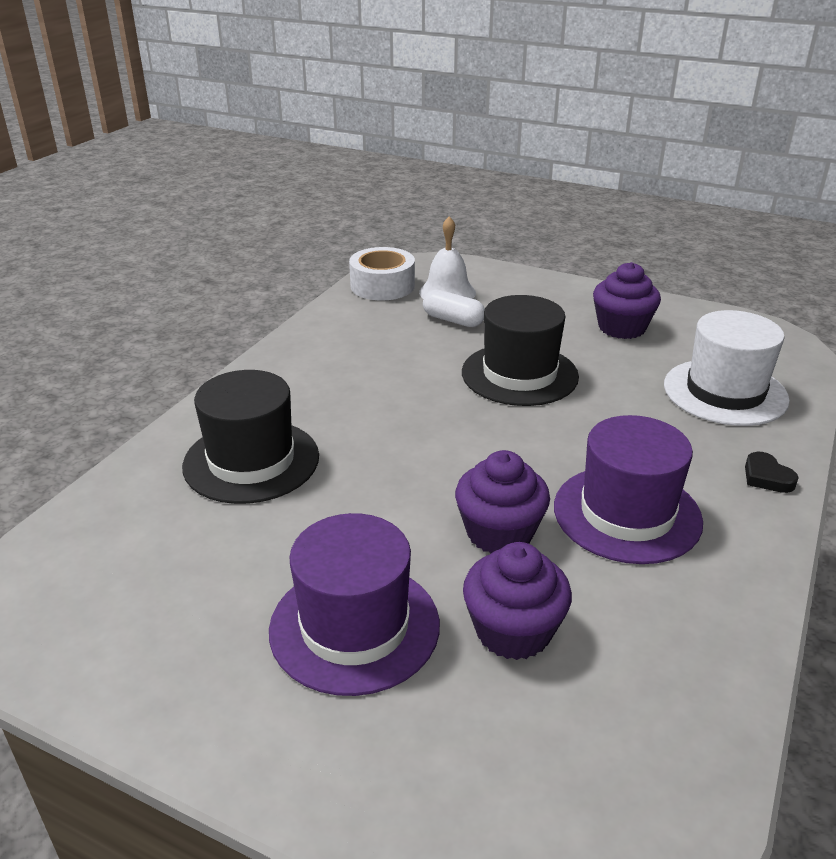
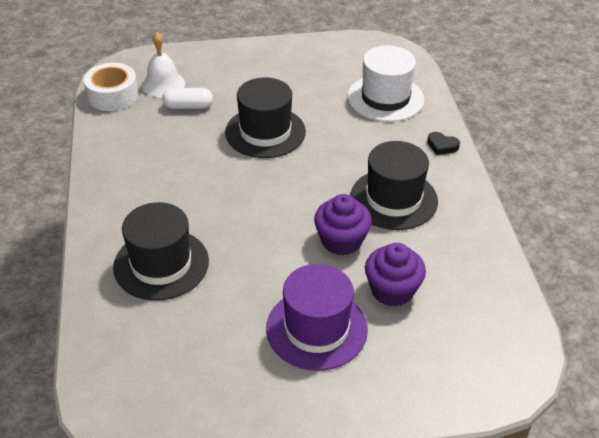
camera: 35 degrees left, 10 degrees up
purple hat [554,415,703,564] -> black hat [350,141,438,230]
purple cupcake [593,262,661,339] -> none

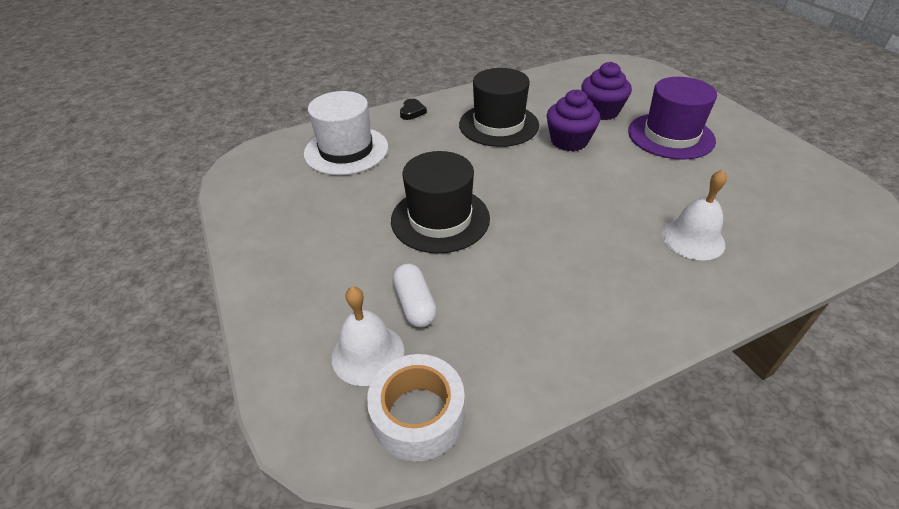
camera: 105 degrees left, 0 degrees up
black hat [113,202,209,301] -> white bell [662,170,727,260]

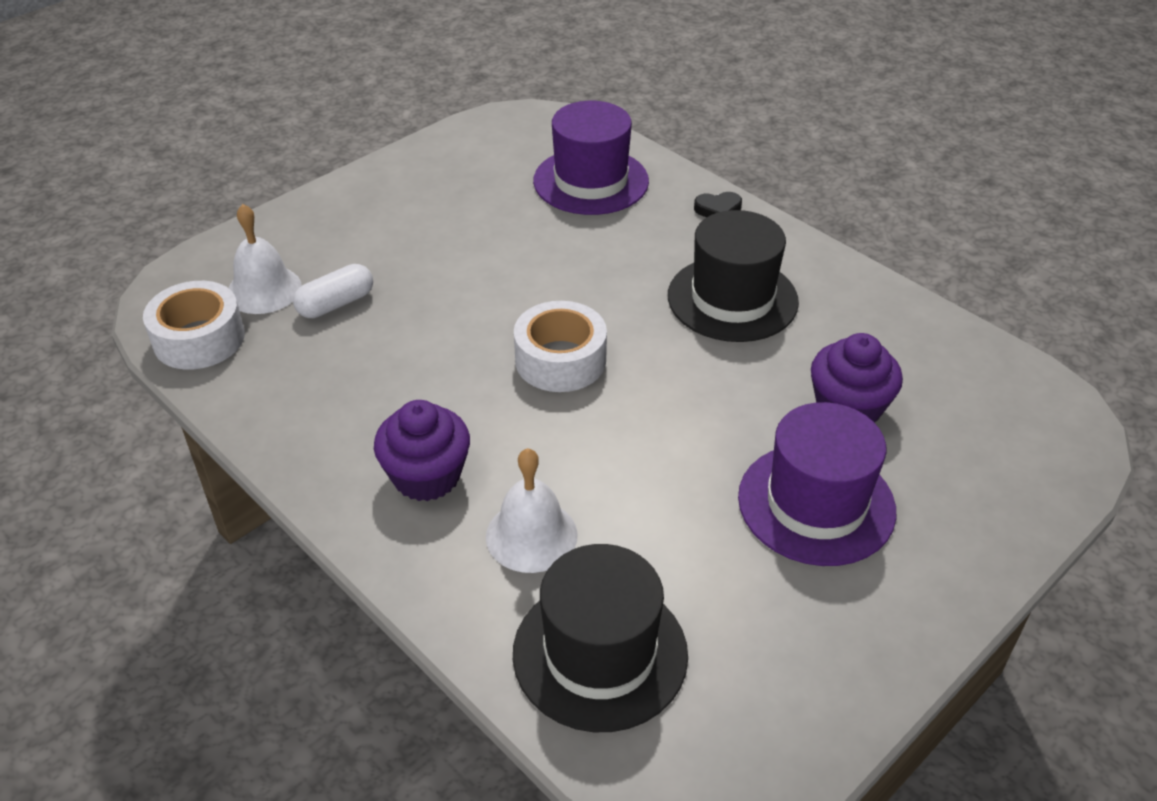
camera: 70 degrees right, 0 degrees up
white hat [304,91,388,175] -> purple hat [533,101,649,215]
black hat [391,151,490,254] -> black hat moved to [513,544,688,732]
purple cupcake [547,89,600,151] -> purple cupcake moved to [374,400,470,501]
none -> white tape [514,301,607,392]

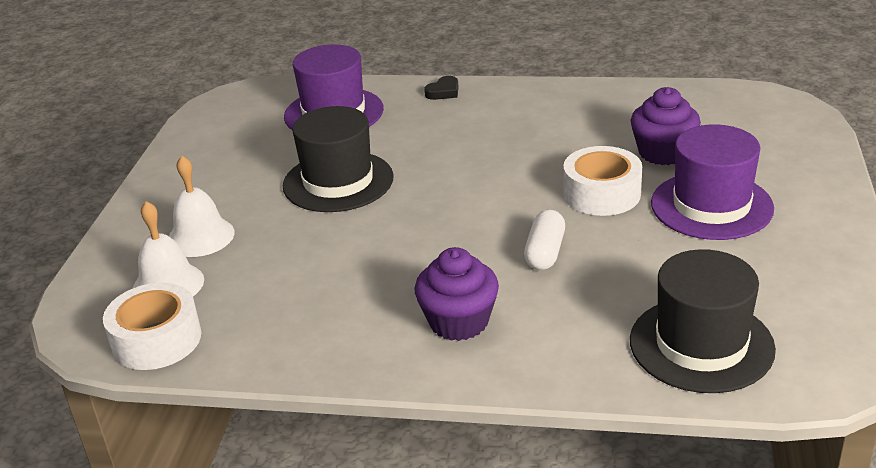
camera: 35 degrees left, 10 degrees down
white capsule [293,264,373,318] -> white capsule moved to [524,209,565,270]
white bell [486,448,578,573] -> white bell moved to [169,156,235,257]
white tape [514,301,607,392] -> white tape moved to [563,146,642,216]
black hat [668,210,799,342] -> black hat moved to [283,106,394,212]

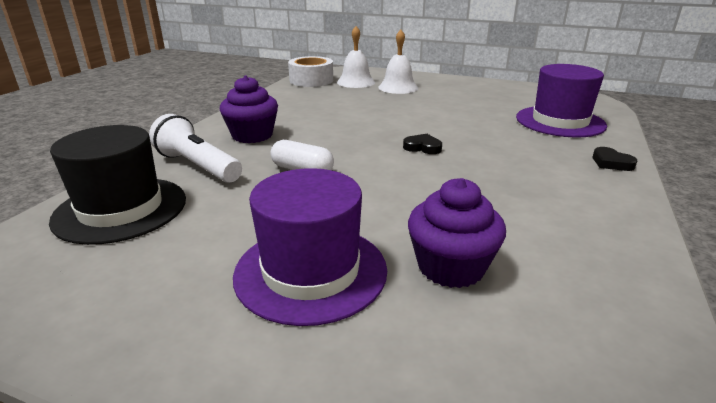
camera: 100 degrees right, 5 degrees down
black hat [283,106,394,212] -> none
white tape [563,146,642,216] -> none
none -> white flashlight [149,114,242,183]
none -> black heart [403,134,442,154]

